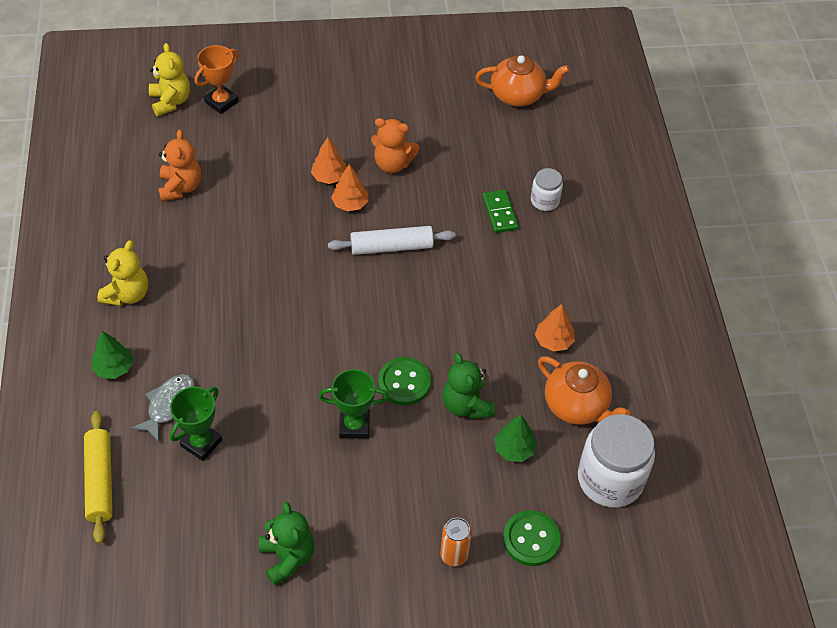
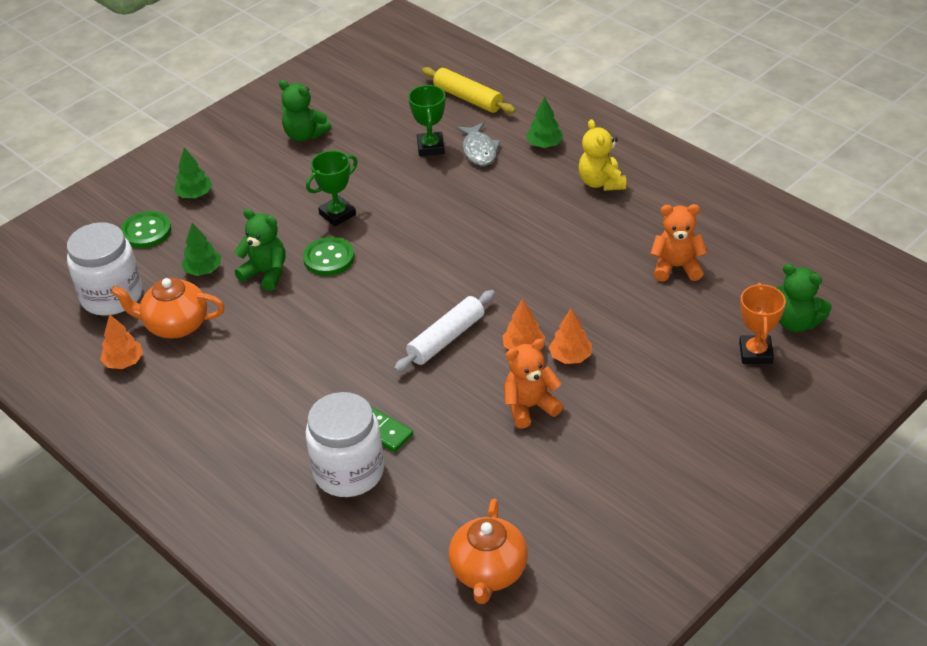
camera: 145 degrees right, 10 degrees down
yellow teddy bear [149,43,190,116] -> green teddy bear [776,264,832,332]
orange teddy bear [158,129,201,202] -> orange teddy bear turned 135 degrees clockwise [650,204,707,282]
orange can [440,518,472,567] -> green tree [175,148,212,198]
orange teapot [475,55,570,107] -> orange teapot turned 45 degrees counterclockwise [448,499,528,604]
white jar [531,168,563,211] -> white jar [306,392,384,497], size x1.94
orange tree [535,304,575,351] -> orange tree moved to [100,314,143,369]

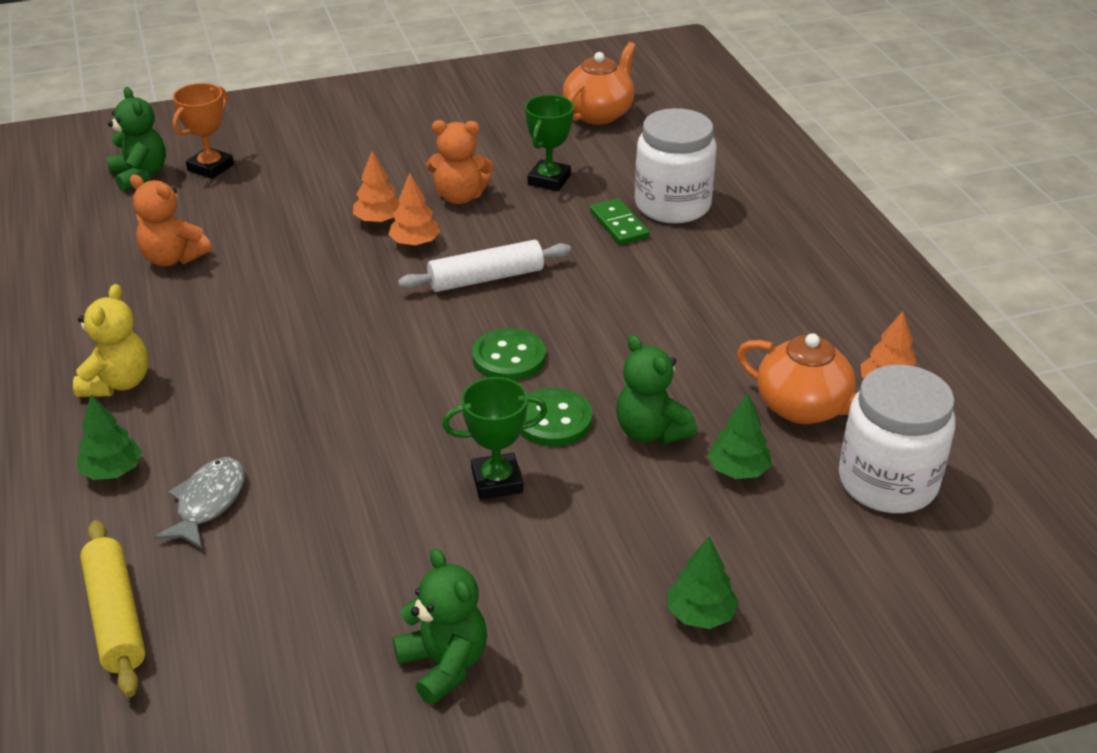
camera: 155 degrees left, 5 degrees down
green button [121,211,171,248] -> green button moved to [472,328,546,381]
green trophy [408,85,445,156] -> green trophy moved to [525,95,574,191]

